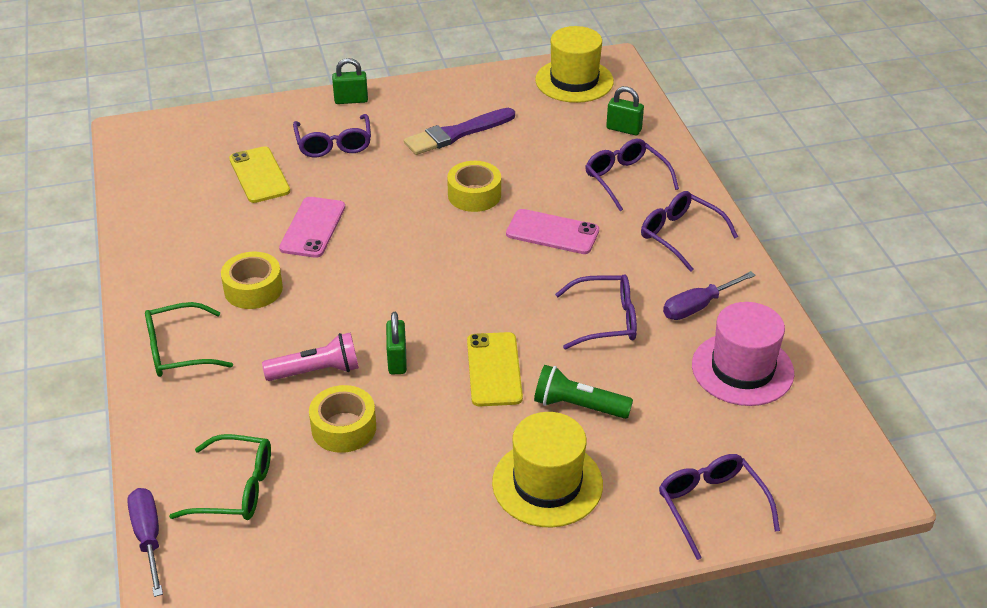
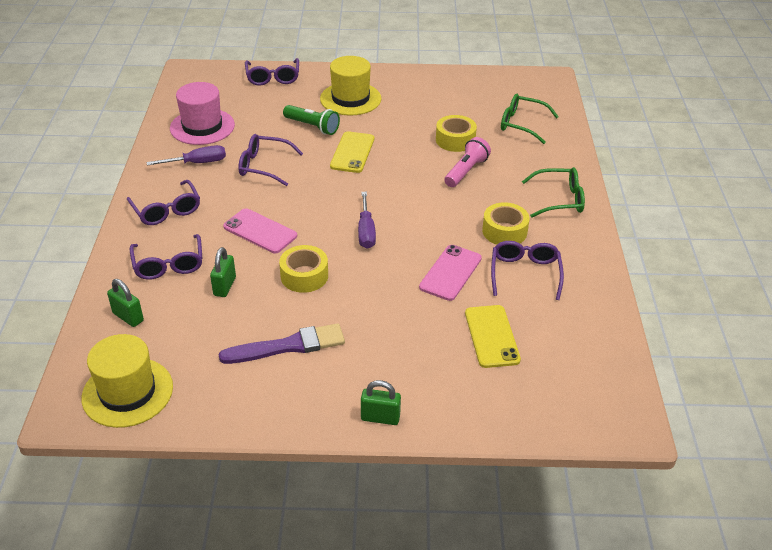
camera: 165 degrees left, 0 degrees up
purple screwdriver [127,488,163,597] -> purple screwdriver moved to [358,192,376,249]
pink flashlight [262,332,359,381] -> pink flashlight turned 120 degrees clockwise [444,137,491,187]
purple glasses [293,114,371,157] -> purple glasses moved to [491,241,564,300]
green padlock [386,312,407,375] -> green padlock moved to [210,247,236,297]

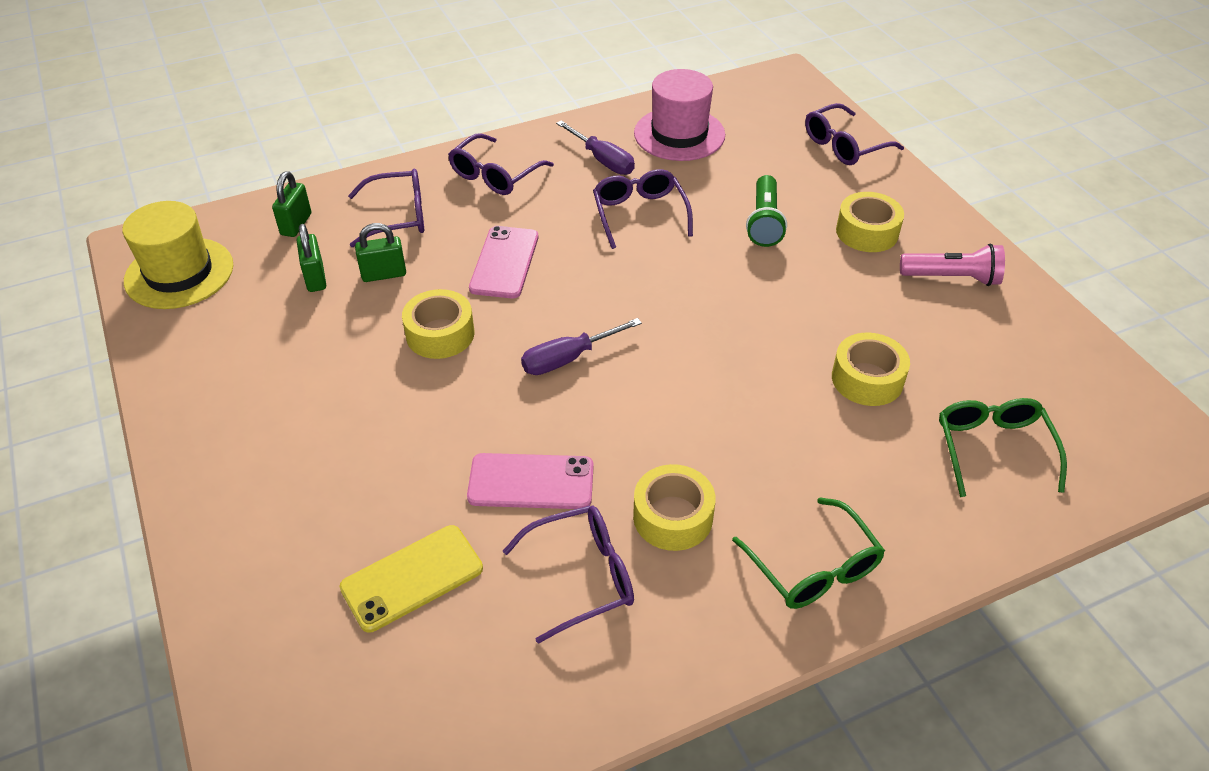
camera: 65 degrees right, 5 degrees up
purple glasses [130,234,202,280] -> purple glasses turned 150 degrees counterclockwise [348,169,424,247]
purple brush [219,323,345,364] -> none
yellow hat [320,56,381,115] -> yellow tape [836,192,904,252]
yellow phone [330,131,374,173] -> none
green padlock [361,380,401,425] -> green padlock moved to [297,224,326,292]
pink flashlight [444,137,491,187] -> pink flashlight moved to [900,243,1005,286]

